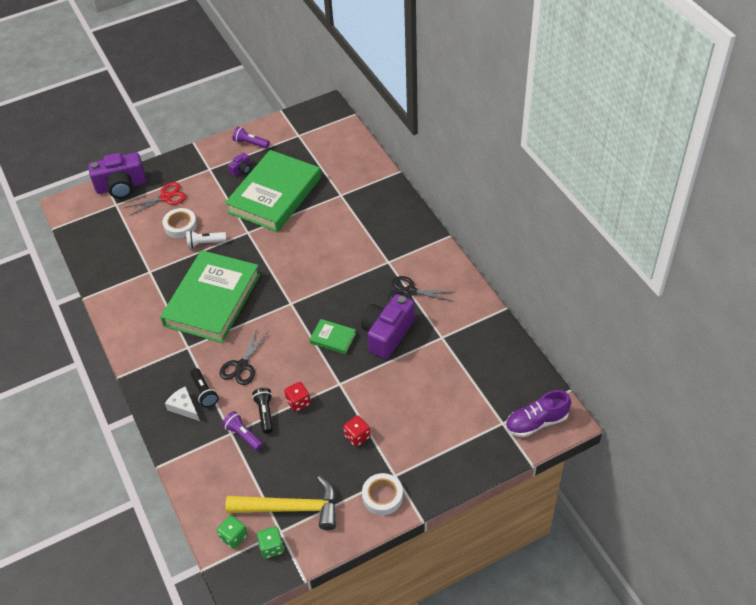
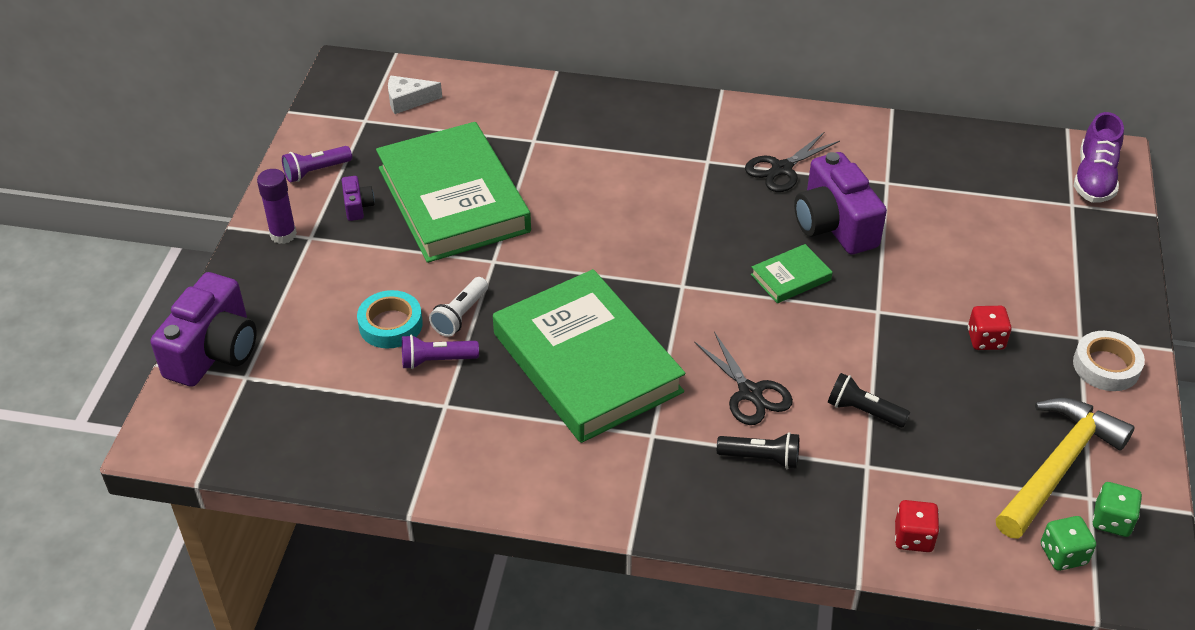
camera: 55 degrees left, 5 degrees down
red scissors [125,182,186,216] -> none
white tape [163,208,197,238] -> turquoise tape [357,290,423,348]
white cheese [165,386,200,421] -> white cheese moved to [388,76,442,114]
purple flashlight [222,411,263,451] -> purple flashlight moved to [402,335,479,369]
red dice [284,382,311,412] -> red dice moved to [895,500,939,552]
none -> purple glue stick [257,169,297,244]

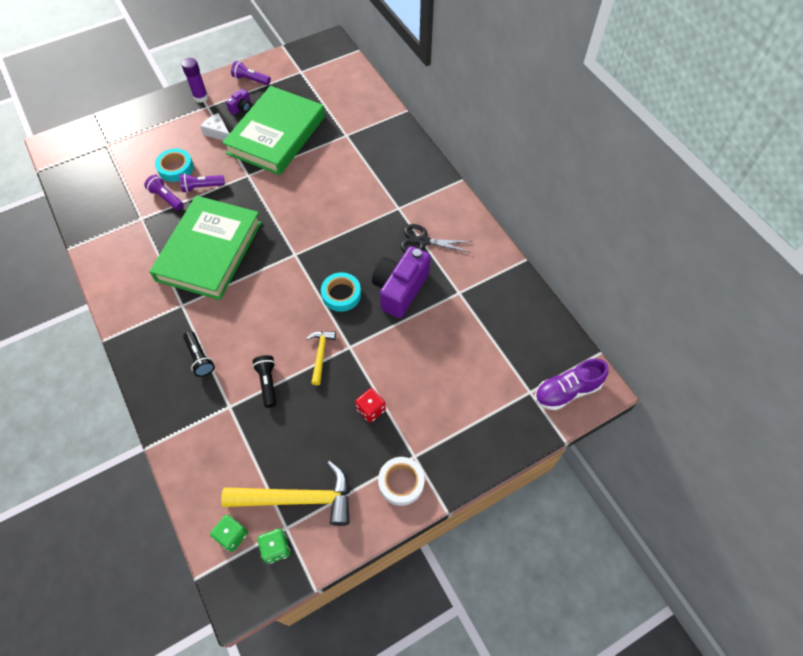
camera: 50 degrees right, 15 degrees up
purple camera [151,272,257,387] -> none
white cheese [388,76,442,114] -> white cheese moved to [200,113,229,141]
white flashlight [429,277,488,337] -> purple flashlight [179,173,225,193]
black scissors [694,332,793,425] -> none
green book [751,244,832,303] -> turquoise tape [321,272,361,312]
red dice [895,500,939,552] -> none
none -> yellow hammer [306,331,336,385]

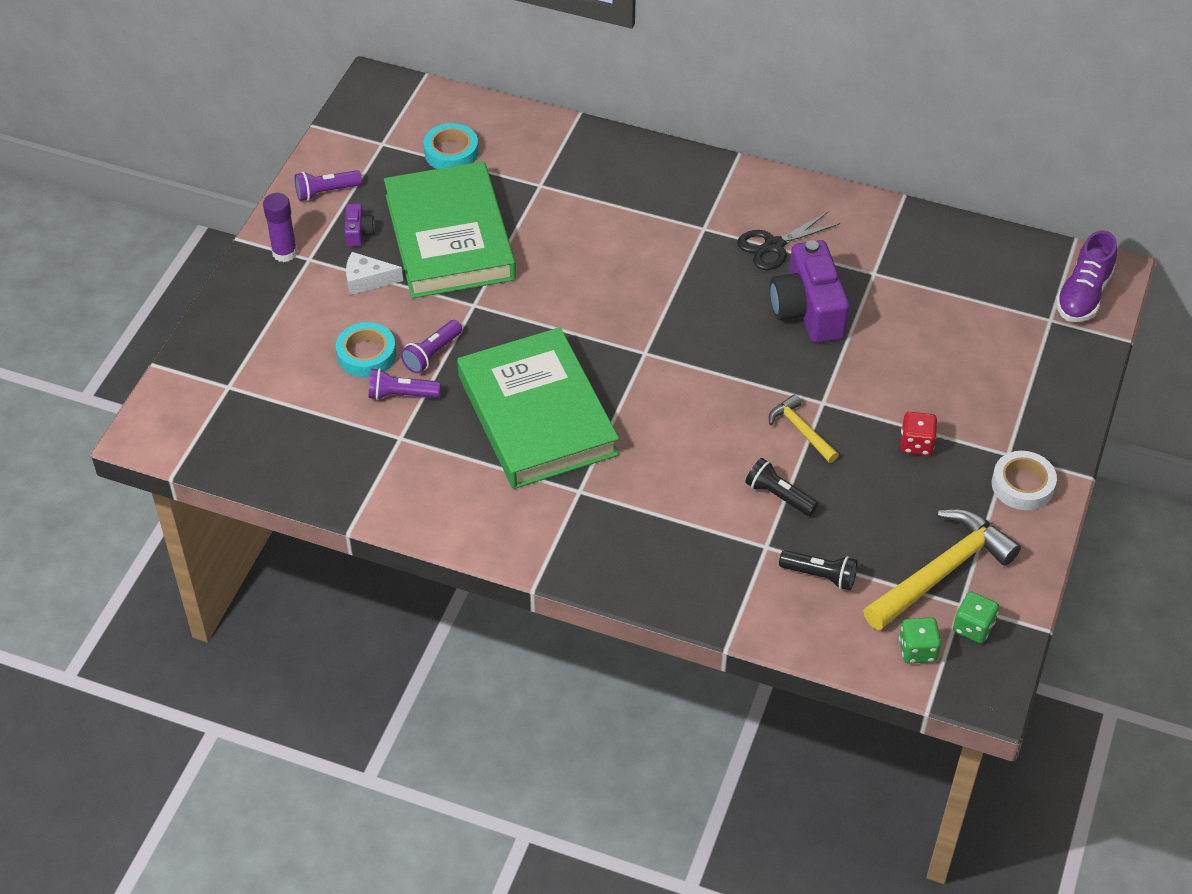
camera: 40 degrees left, 10 degrees down
black flashlight [183,331,215,377] -> black flashlight moved to [779,550,858,591]
turquoise tape [321,272,361,312] -> turquoise tape moved to [424,123,478,169]

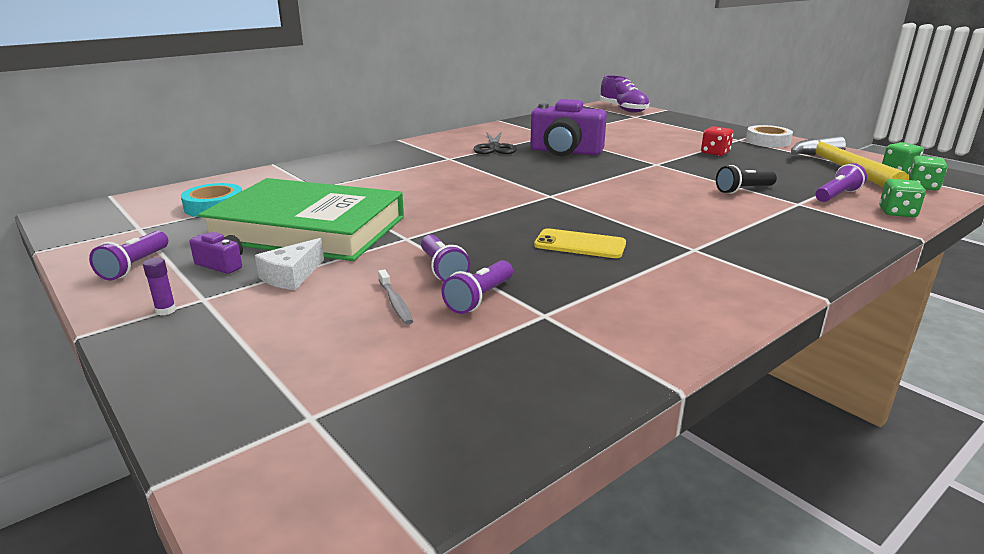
camera: 60 degrees left, 25 degrees down
purple glue stick [263,193,297,262] -> purple glue stick [143,258,176,315], size x0.54
turquoise tape [336,322,396,377] -> grey toothbrush [378,269,413,325]
green book [457,327,619,489] -> yellow phone [534,228,626,258]
yellow hammer [769,394,839,463] -> none
black flashlight [779,550,858,591] -> purple flashlight [815,163,867,202]
none -> green dice [879,179,926,217]

